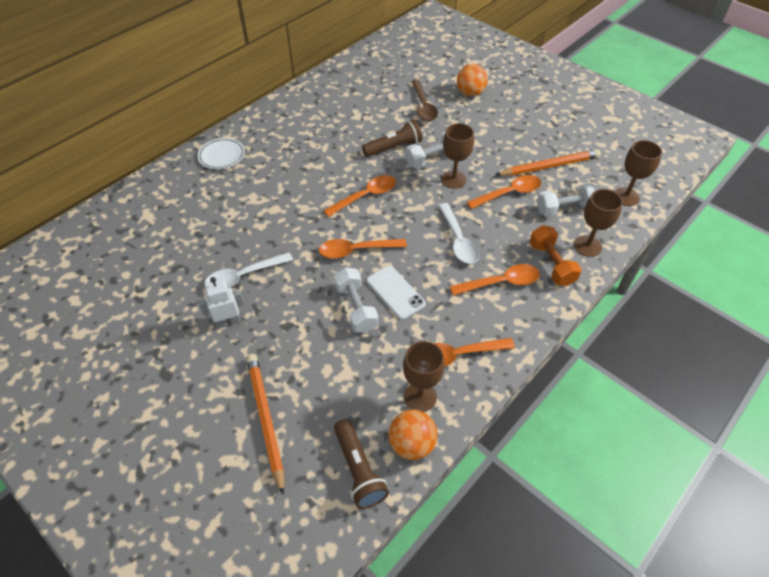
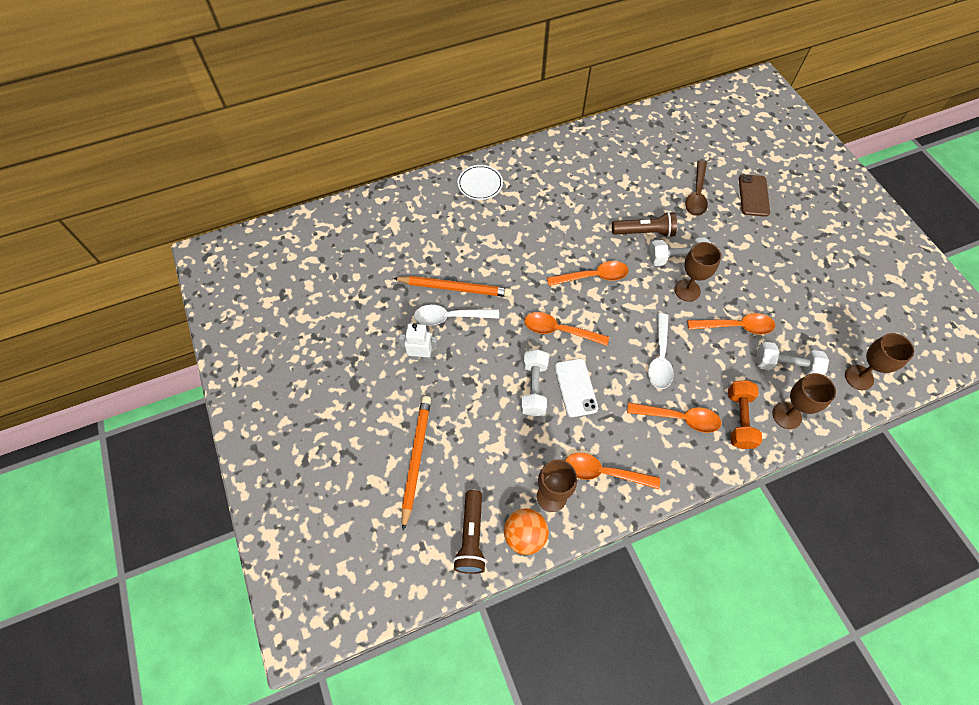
camera: 25 degrees right, 10 degrees up
orange ball [457,64,488,96] -> brown phone [739,174,770,217]
orange pencil [496,149,601,176] -> orange pencil moved to [393,276,512,297]

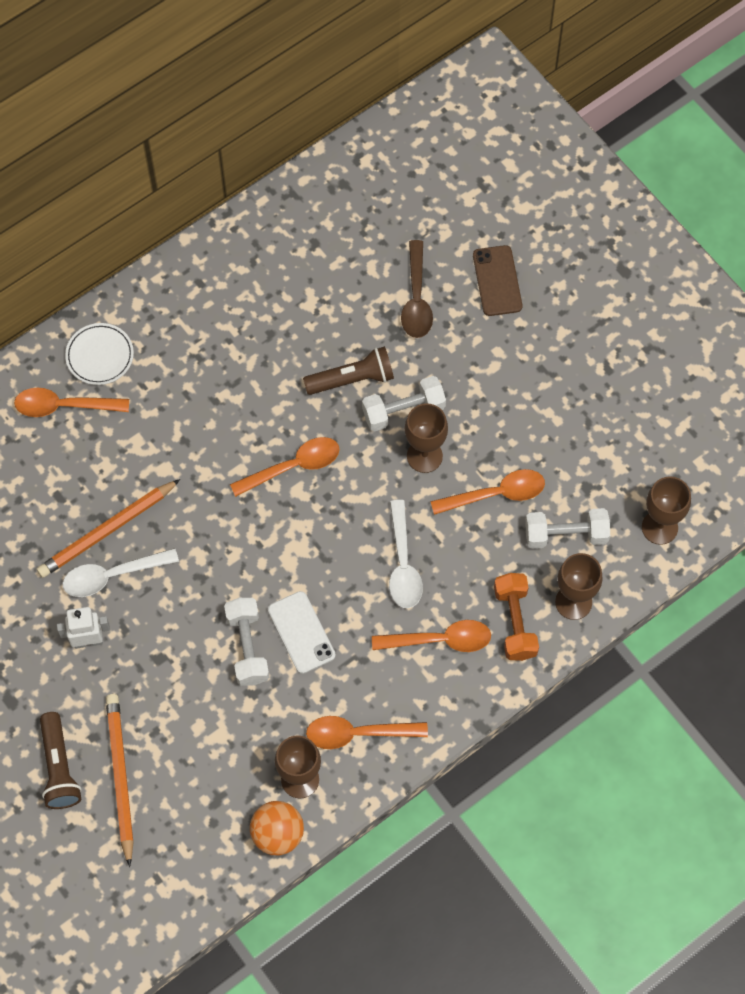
camera: 15 degrees left, 5 degrees up
orange pencil [393,276,512,297] -> orange pencil turned 150 degrees clockwise [37,479,180,578]
brown flashlight [453,490,486,574] -> brown flashlight moved to [40,712,82,809]
orange spoon [524,312,609,346] -> orange spoon moved to [14,388,129,417]

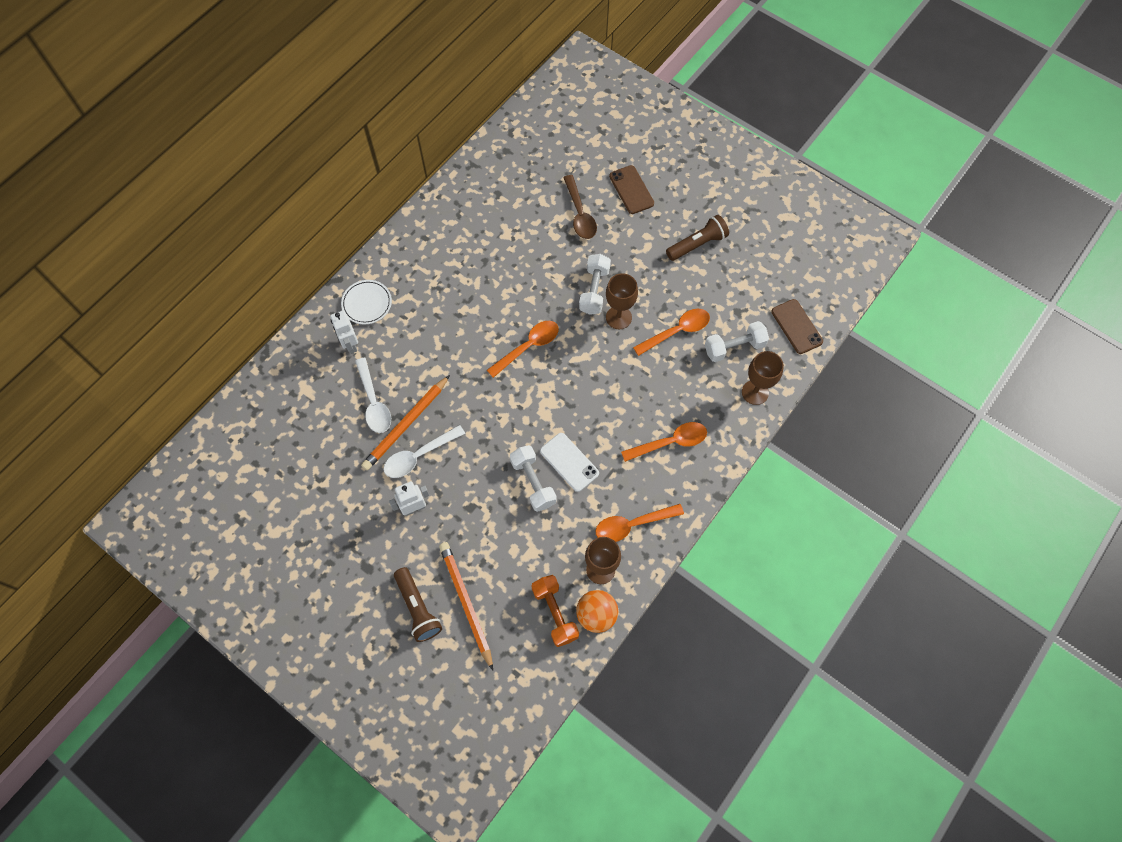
camera: 15 degrees left, 0 degrees up
orange spoon [14,388,129,417] -> white robot [330,310,358,354]
brown flashlight [303,346,394,395] -> brown flashlight moved to [666,215,729,261]
white dumbbell [362,376,446,431] -> white dumbbell turned 45 degrees counterclockwise [579,254,611,315]
white spoon [389,500,423,608] -> white spoon moved to [355,358,391,433]
orange dumbbell [494,573,539,661] -> orange dumbbell moved to [531,575,579,647]
brown goblet [642,476,691,545] -> brown phone [771,299,823,354]

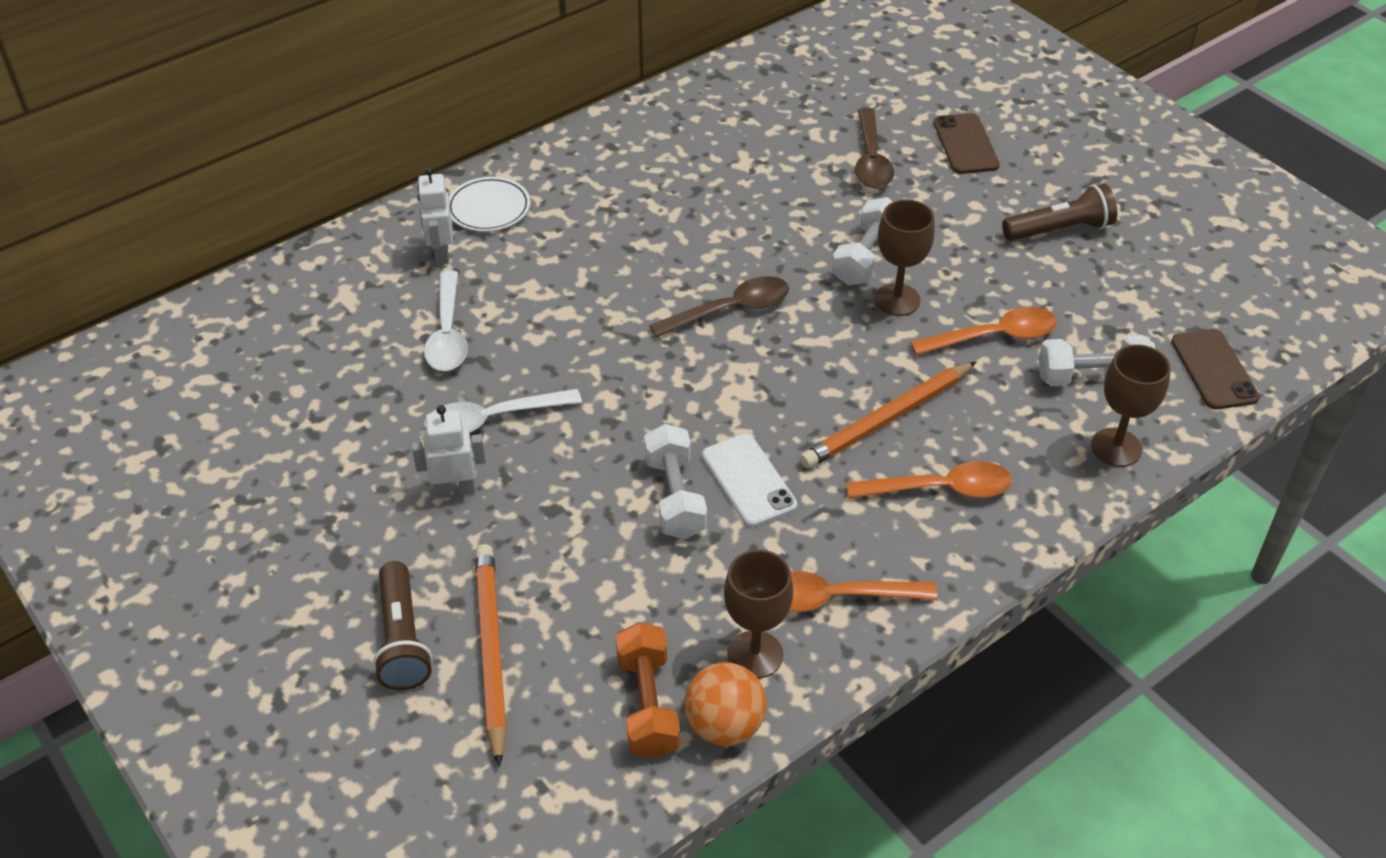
camera: 15 degrees right, 20 degrees down
orange pencil [361,375,450,470] -> orange pencil moved to [800,361,977,468]
orange spoon [487,321,559,378] -> brown spoon [649,276,789,338]

